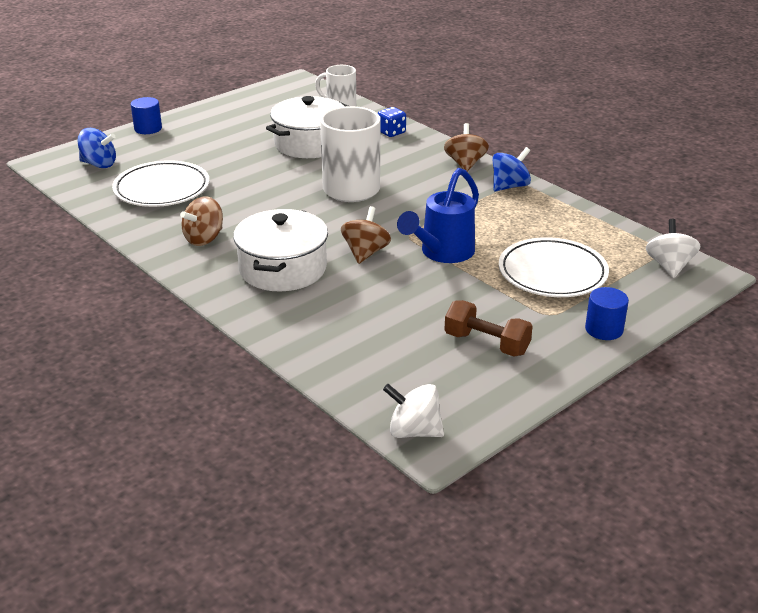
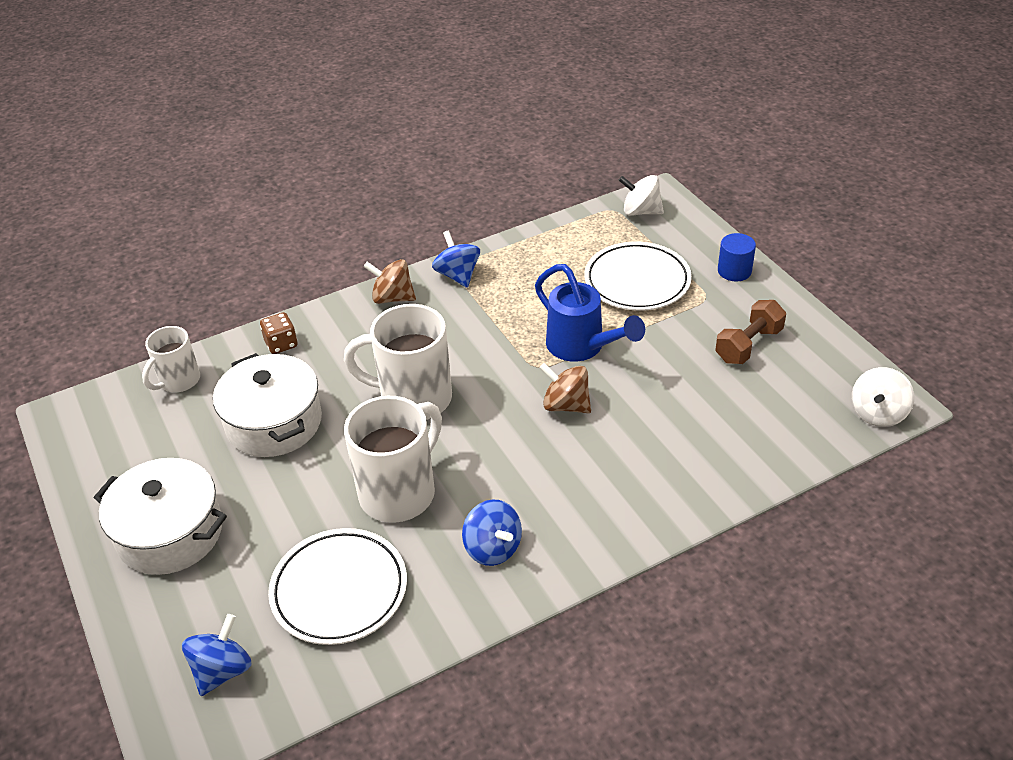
camera: 75 degrees left, 10 degrees up
blue cylinder [131,97,162,134] -> none
brown spinning top [180,196,223,246] -> blue spinning top [462,499,522,566]
white pot [233,209,328,291] -> white pot moved to [94,458,227,575]
blue dice [378,107,406,137] -> brown dice [260,312,298,354]
none -> white mug [344,396,442,523]

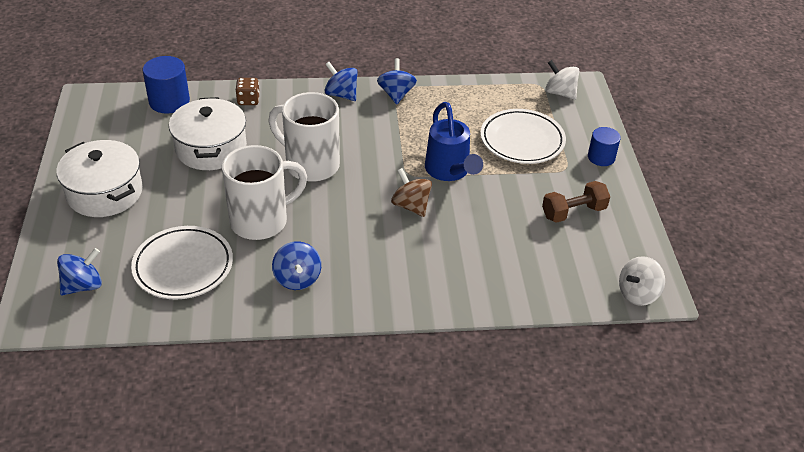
camera: 20 degrees right, 0 degrees up
white mug [142,326,200,392] -> blue cylinder [143,56,190,114]
brown spinning top [363,259,416,304] -> blue spinning top [325,62,358,101]

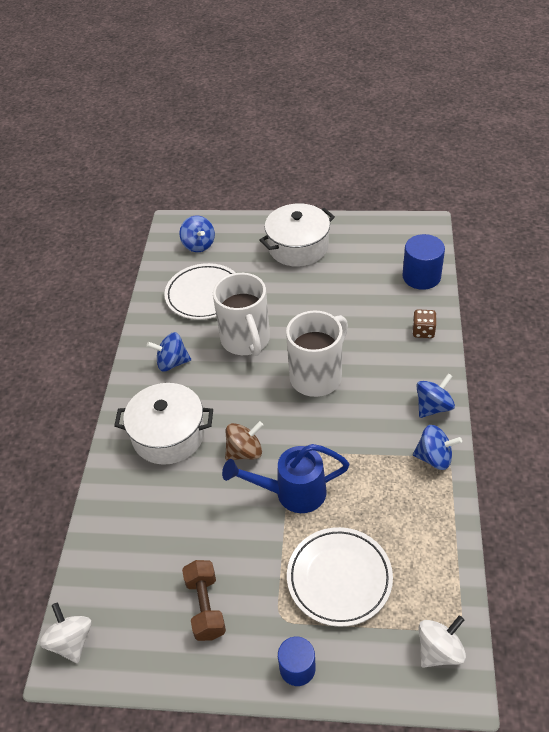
camera: 105 degrees right, 5 degrees up
white pot [169,97,247,170] -> white pot moved to [114,383,213,465]

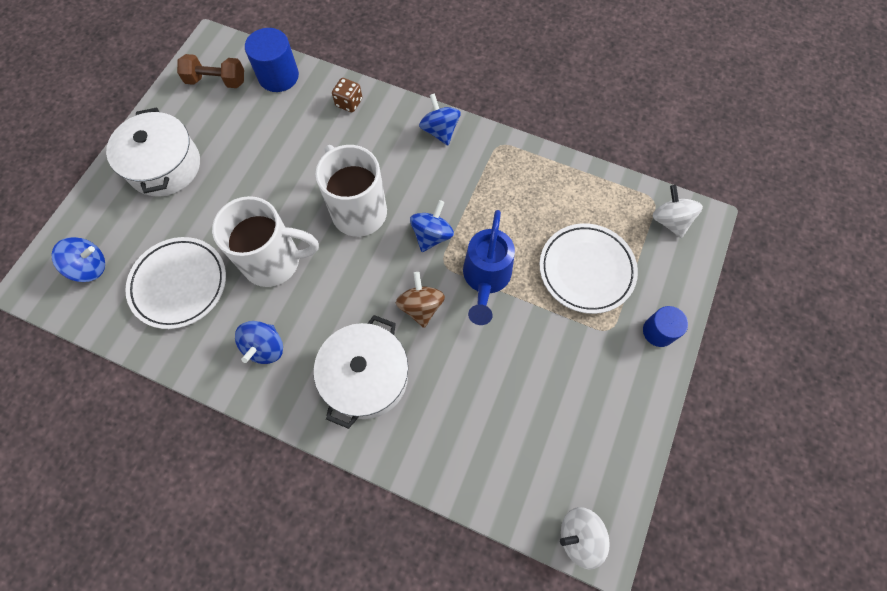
camera: 75 degrees left, 20 degrees up
brown dumbbell [182,560,226,641] -> brown dumbbell moved to [177,54,244,88]
blue spinning top [413,425,462,470] -> blue spinning top moved to [410,200,454,252]

